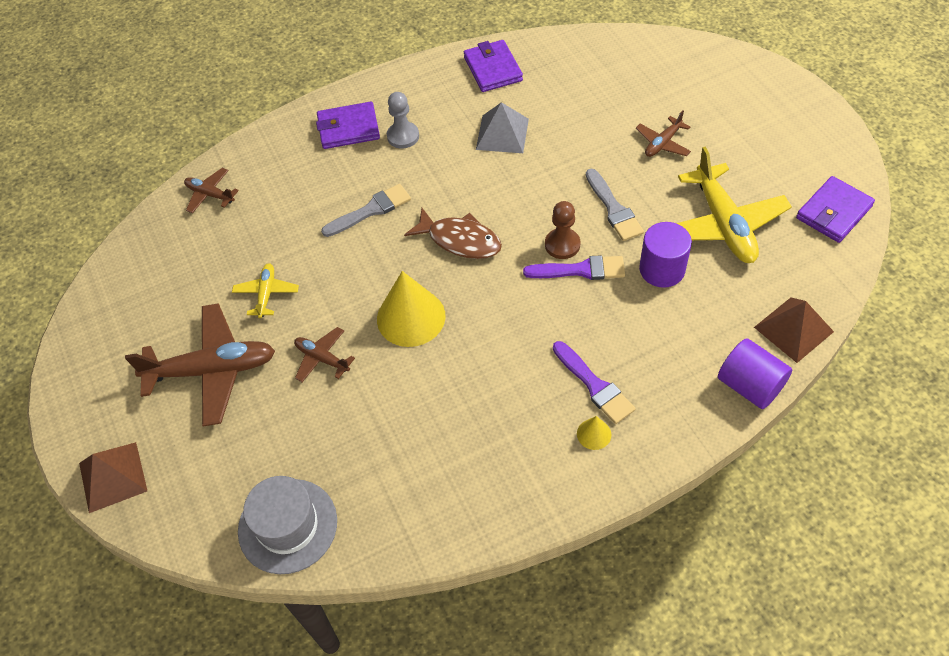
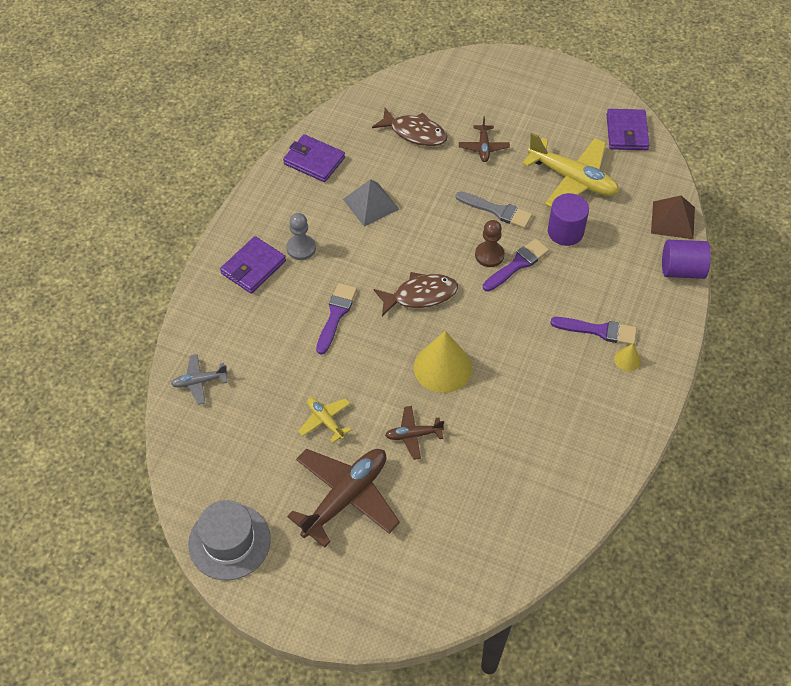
camera: 45 degrees left, 0 degrees up
brown pyramid [79,442,147,513] -> none
brown plane [184,168,239,213] -> grey plane [171,354,228,405]
grey hat [238,476,337,574] -> grey hat moved to [188,500,271,580]
grey brush [321,184,411,237] -> purple brush [316,283,357,355]
none -> brown fish [372,108,448,146]

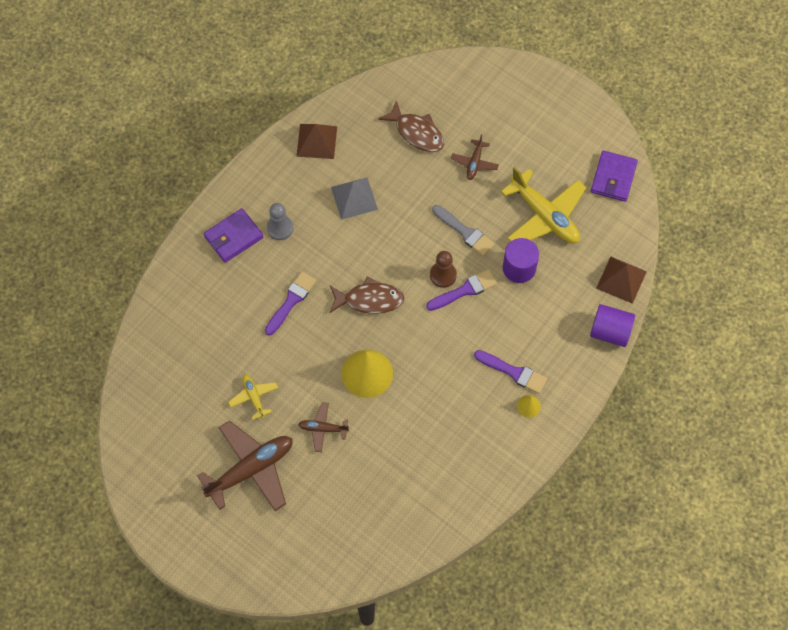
camera: 15 degrees right, 10 degrees up
grey plane [171,354,228,405] -> none
grey hat [188,500,271,580] -> none
purple wallet [283,134,345,182] -> brown pyramid [296,124,337,159]

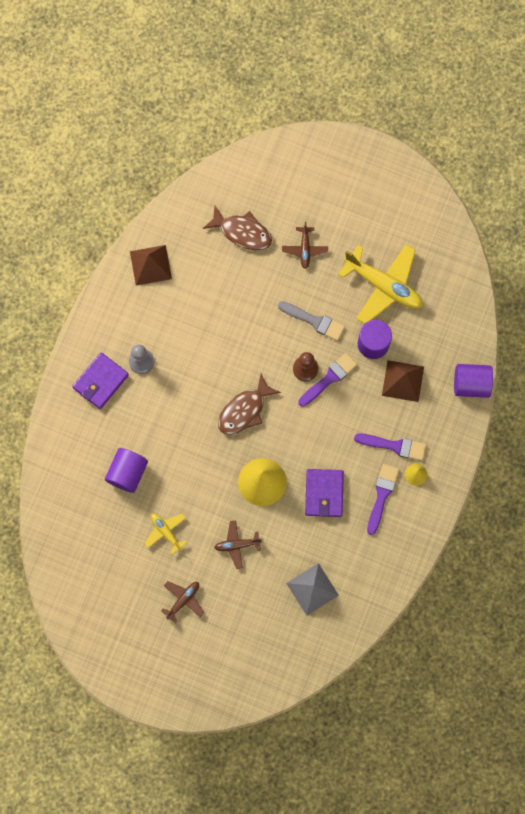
camera: 15 degrees left, 10 degrees up
brown plane [197,420,293,511] -> brown plane [161,581,204,623], size x0.50
purple brush [265,271,317,336] -> purple brush moved to [367,464,399,535]
brown fish [329,276,404,314] -> brown fish turned 150 degrees clockwise [218,374,281,435]
grey pyramid [331,178,378,220] -> grey pyramid moved to [286,563,339,616]
purple wallet [591,151,638,202] -> purple wallet moved to [305,469,344,517]
brown pyramid [596,257,647,304] -> brown pyramid moved to [382,360,424,402]
none -> purple cylinder [105,448,148,493]

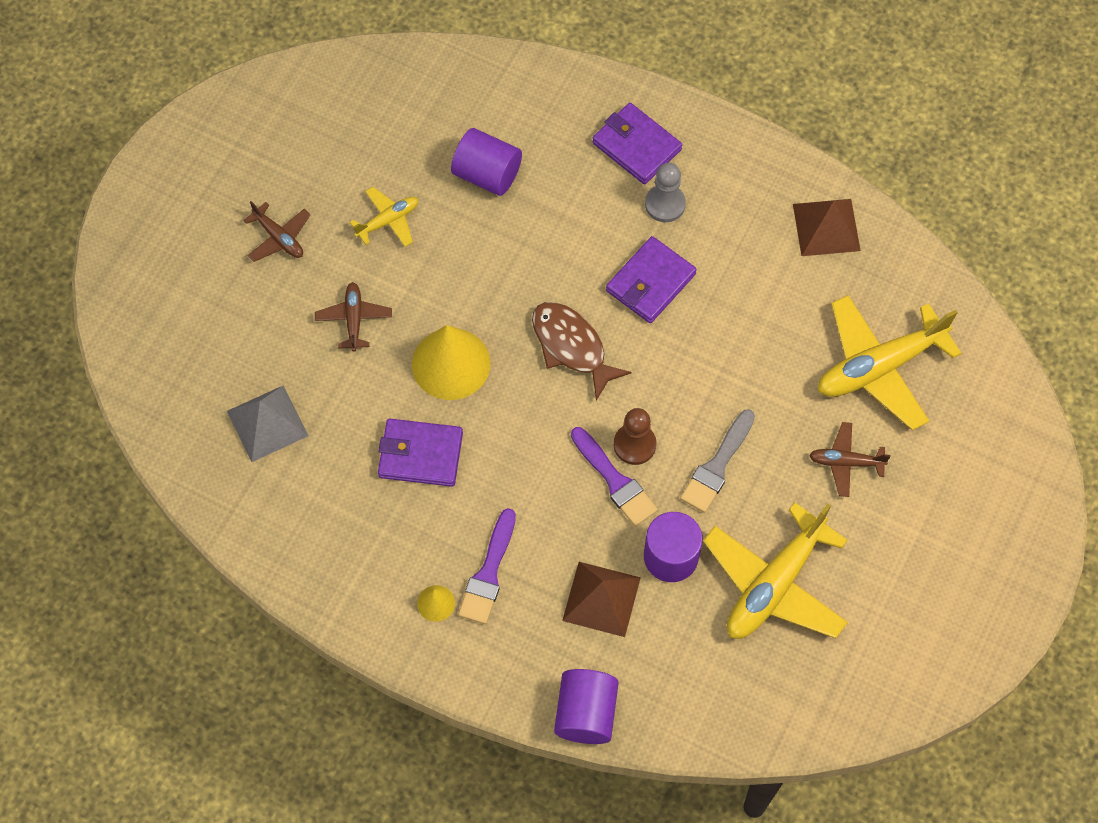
camera: 95 degrees right, 10 degrees down
brown fish [203,206,272,250] -> yellow plane [818,295,961,430]
purple brush [367,464,399,535] -> none
none -> purple wallet [606,236,697,323]

